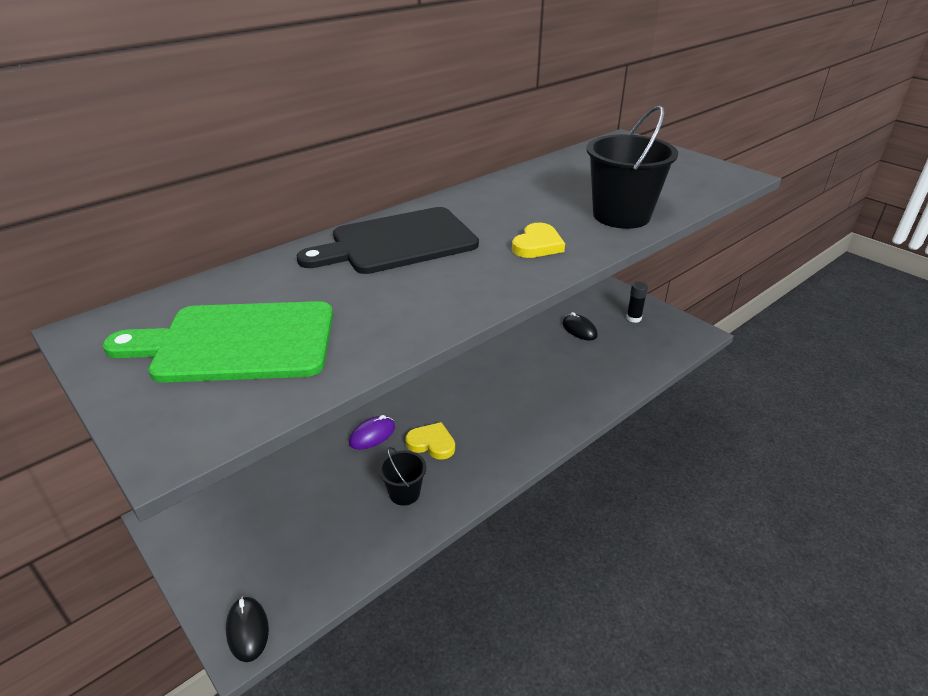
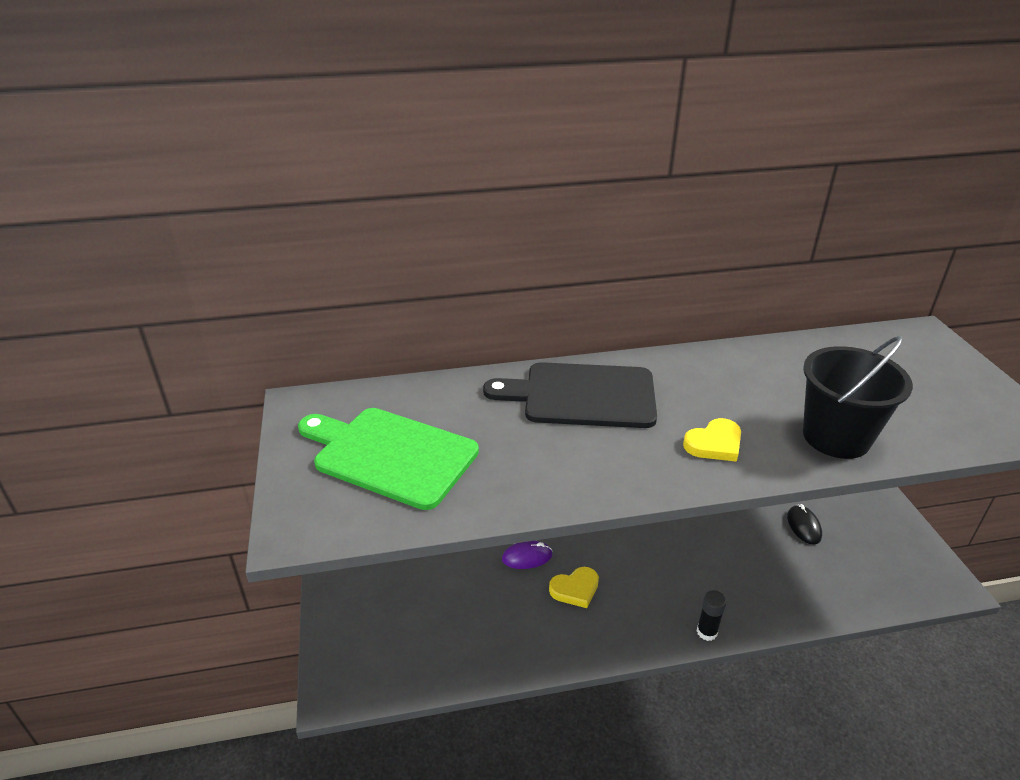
camera: 30 degrees right, 0 degrees up
black mouse [226,597,269,662] -> none
black bucket [379,447,426,506] -> none
yellow heart [405,422,455,460] -> yellow heart turned 105 degrees clockwise [549,567,599,608]
black glue stick [626,282,648,323] -> black glue stick moved to [697,590,727,641]

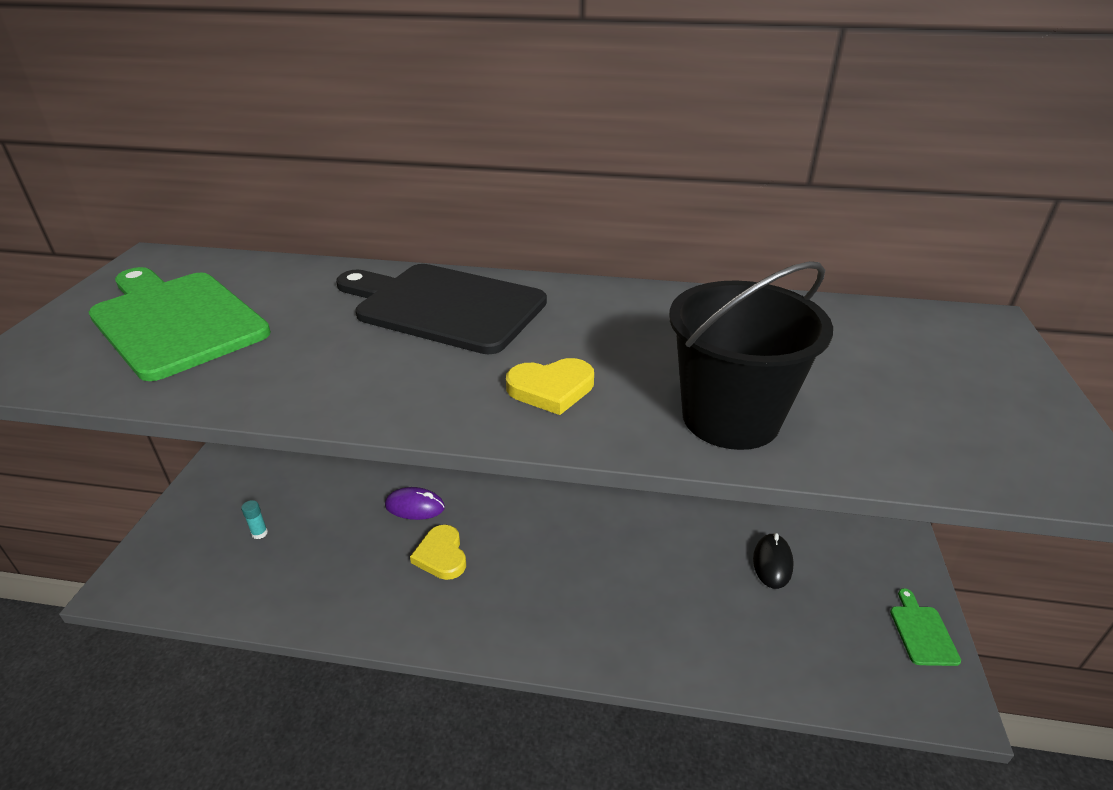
camera: 20 degrees right, 0 degrees up
yellow heart [549,567,599,608] -> yellow heart turned 75 degrees clockwise [410,525,466,580]
black glue stick [697,590,727,641] -> none
none -> turquoise glue stick [241,500,268,539]
none -> green cutting board [890,588,961,666]

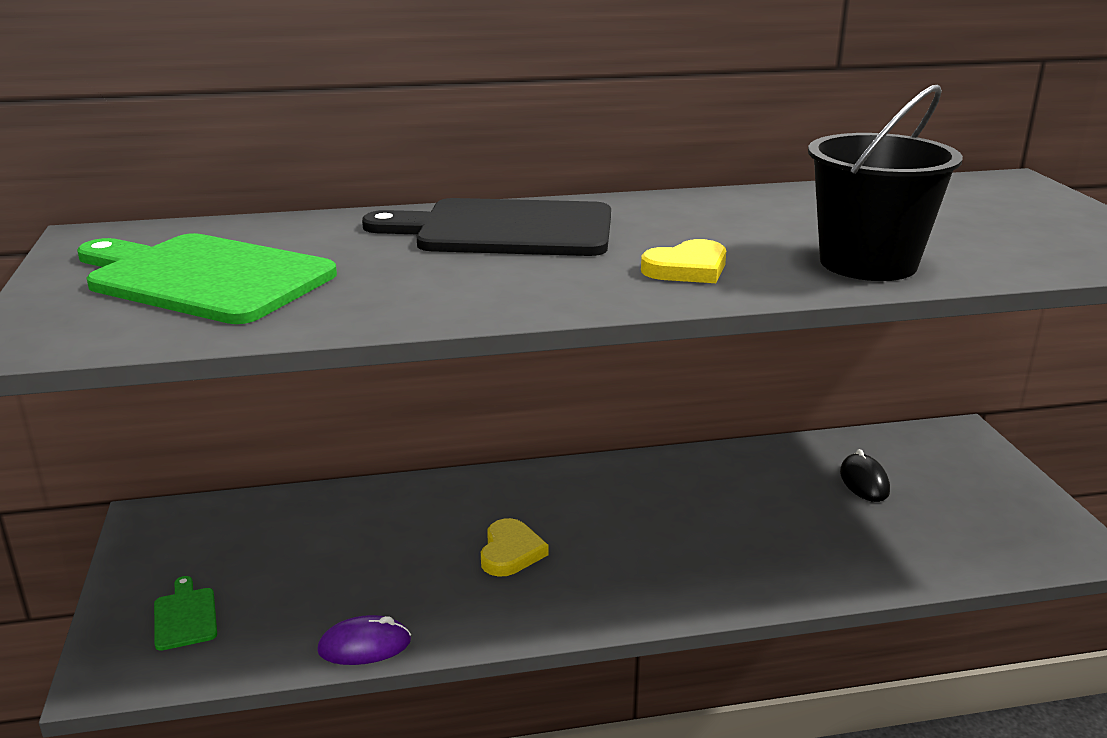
camera: 20 degrees left, 10 degrees down
turquoise glue stick [241,500,268,539] -> none
purple mouse [385,487,445,520] -> purple mouse moved to [317,615,411,665]
yellow heart [410,525,466,580] -> yellow heart turned 135 degrees counterclockwise [481,518,549,577]
green cutting board [890,588,961,666] -> green cutting board moved to [154,576,217,651]

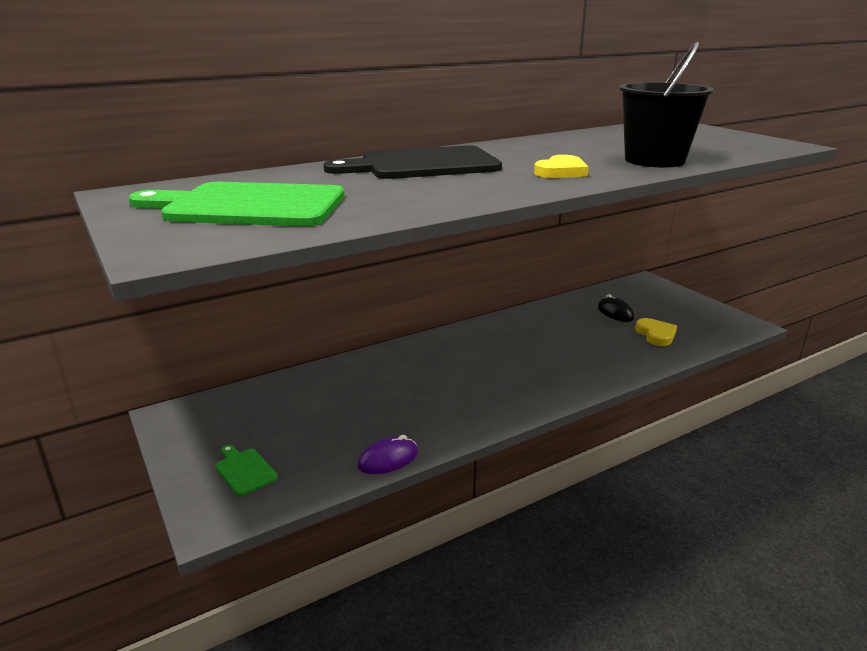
camera: 20 degrees left, 0 degrees up
yellow heart [481,518,549,577] -> yellow heart moved to [635,318,677,346]

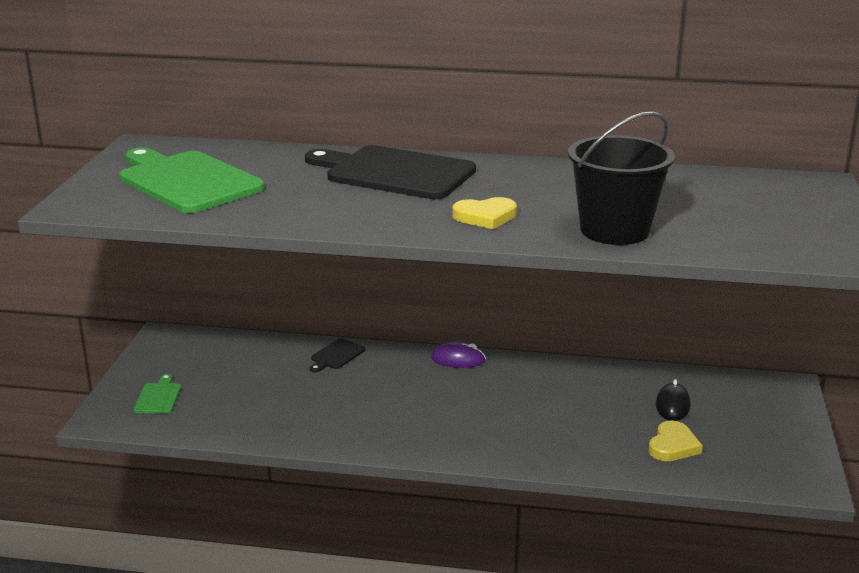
camera: 40 degrees right, 0 degrees up
purple mouse [357,435,418,474] -> purple mouse moved to [431,342,486,368]
none -> black cutting board [310,338,366,372]

